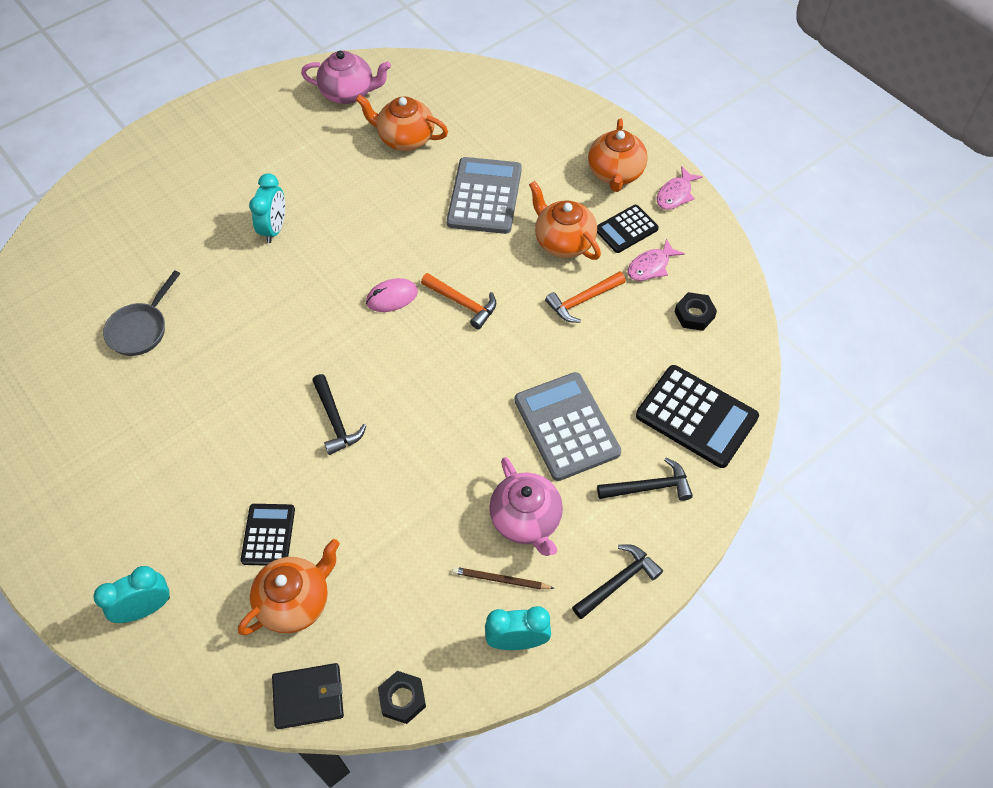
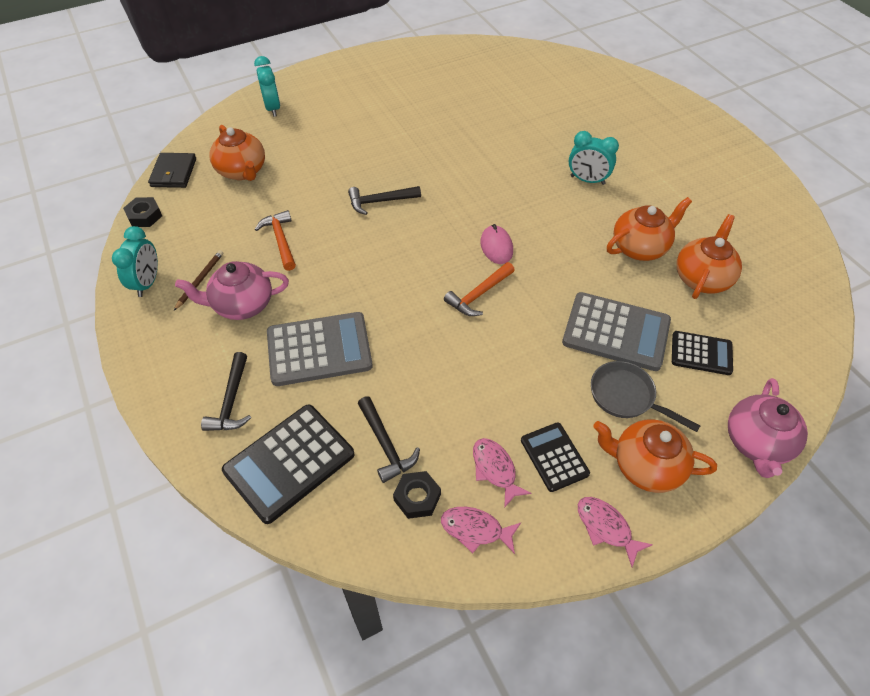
camera: 100 degrees right, 5 degrees down
grey pan [103,270,180,356] -> grey pan moved to [591,361,700,432]
black calculator [240,504,295,566] -> black calculator moved to [672,331,733,375]
pink teapot [301,51,391,104] -> pink teapot moved to [728,378,808,478]
orange teapot [529,181,601,260] -> orange teapot moved to [607,197,692,261]
orange hammer [545,271,626,323] -> orange hammer moved to [255,210,296,271]
black hammer [572,544,663,619] -> black hammer moved to [358,396,420,483]
none -> pink fish [441,507,521,554]

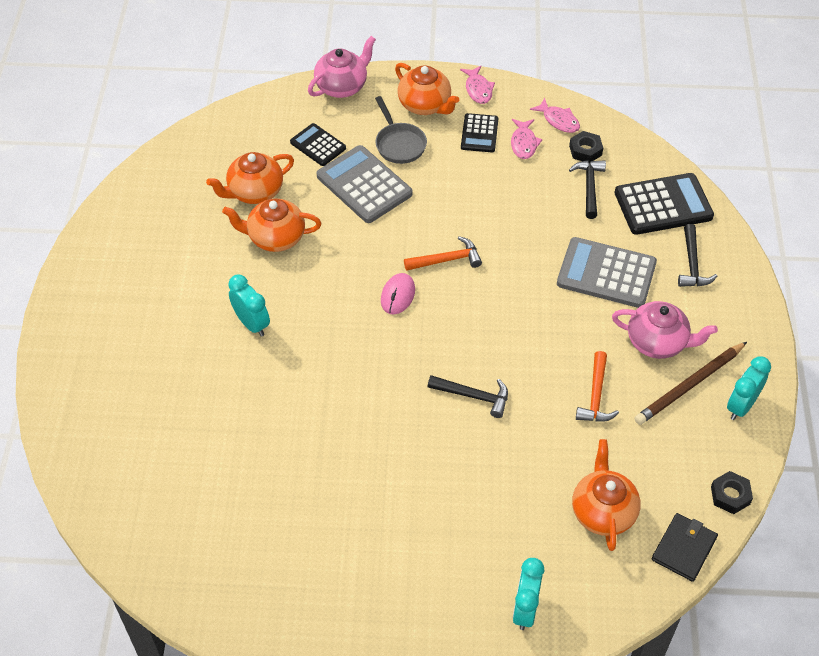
camera: 150 degrees left, 0 degrees up
brown pencil [174,250,223,311] -> brown pencil [634,342,747,425], size x1.77
black hammer [201,352,251,431] -> black hammer turned 150 degrees clockwise [678,224,717,287]

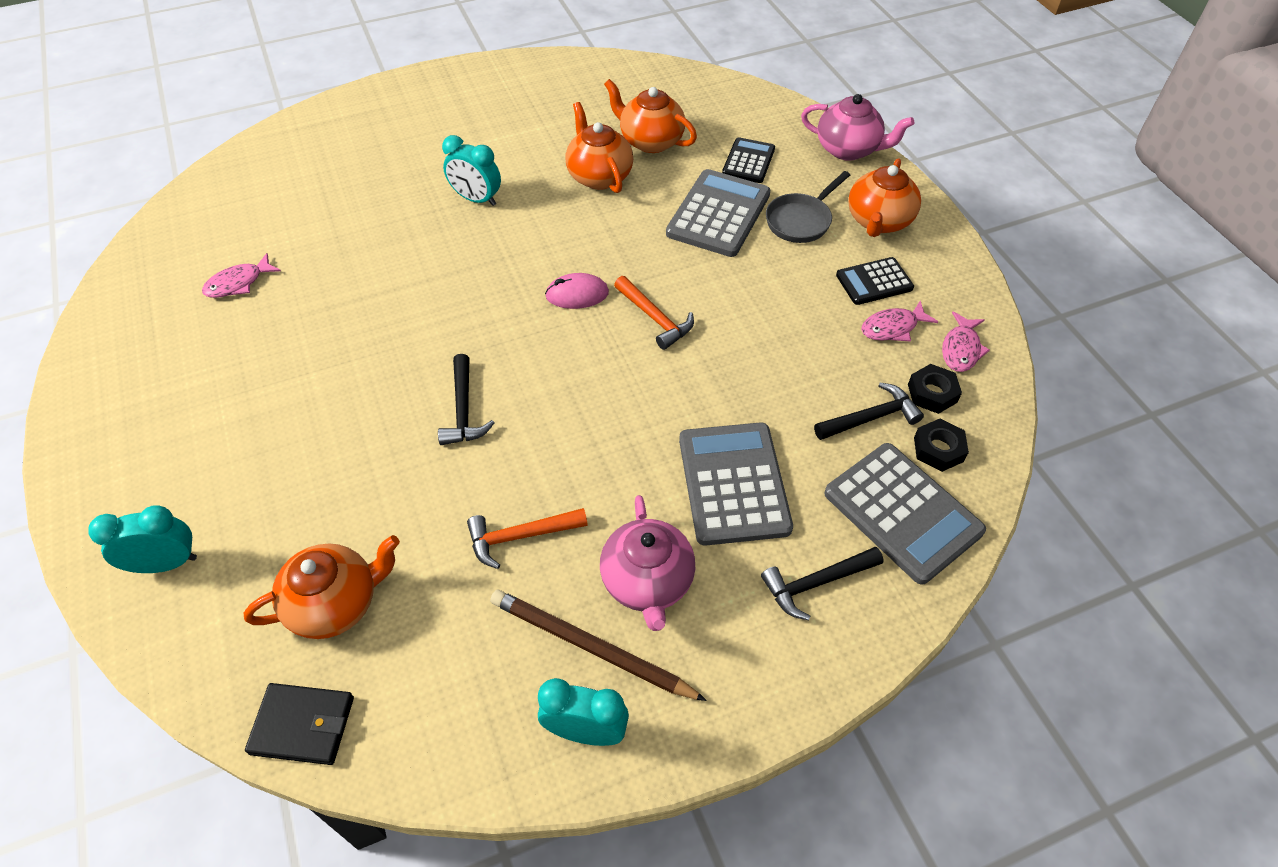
camera: 65 degrees right, 0 degrees up
turquoise clock [228,275,270,337] -> turquoise clock turned 90 degrees clockwise [442,135,501,206]
pink fish [460,66,495,104] -> pink fish moved to [202,253,281,298]
black calculator [615,173,714,235] -> grey calculator [824,443,986,585]
black nut [711,471,753,514] -> black nut moved to [914,419,969,472]

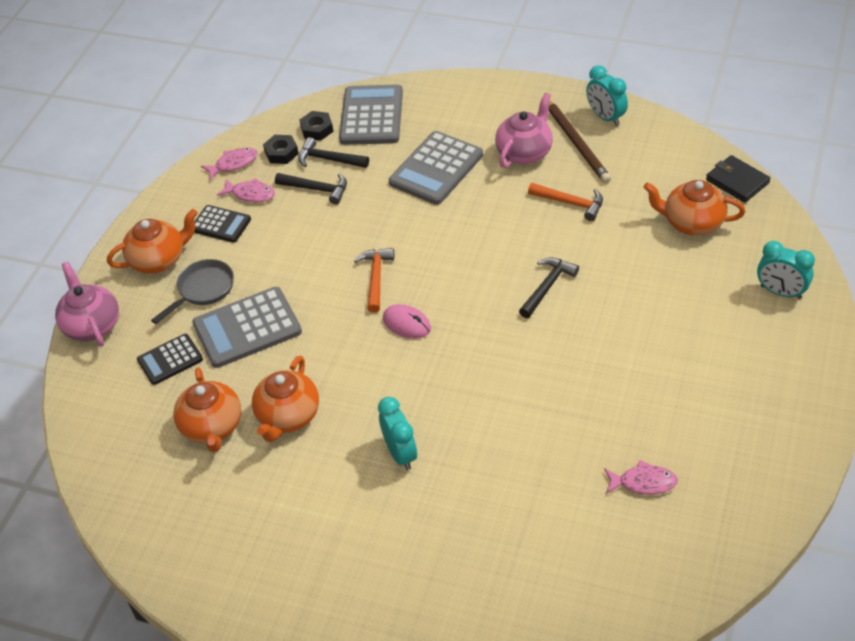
camera: 135 degrees left, 5 degrees down
black hammer [761,546,884,620] -> black hammer moved to [275,173,347,205]
grey pan [766,171,850,243] -> grey pan turned 45 degrees counterclockwise [151,259,234,324]

